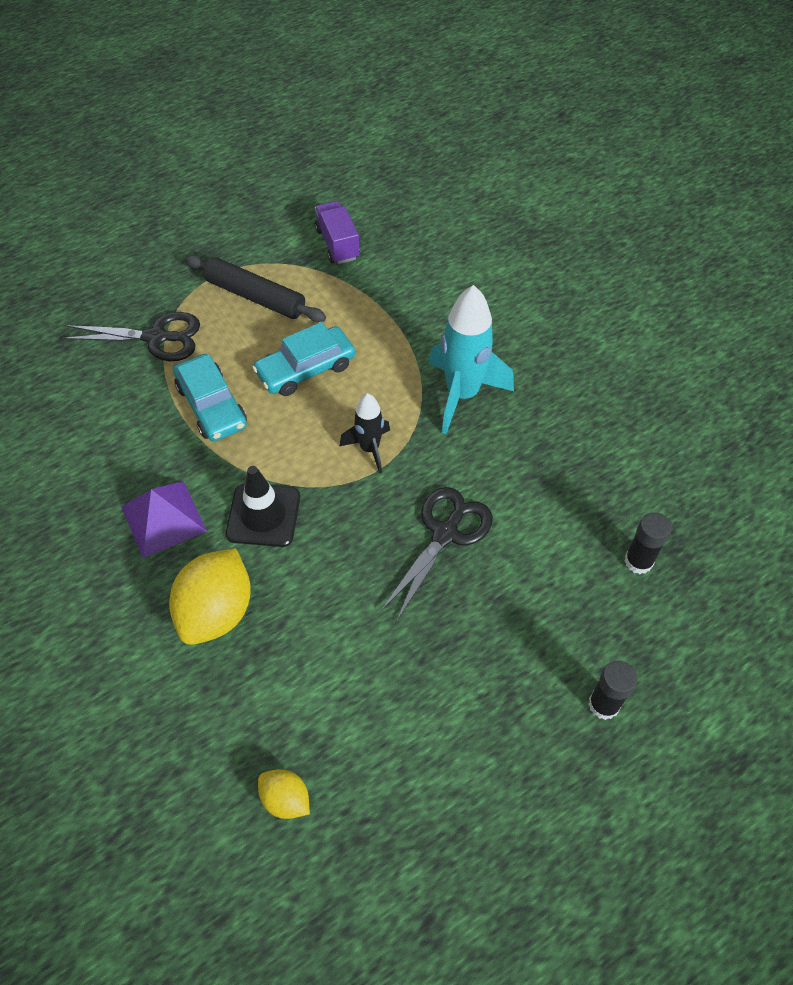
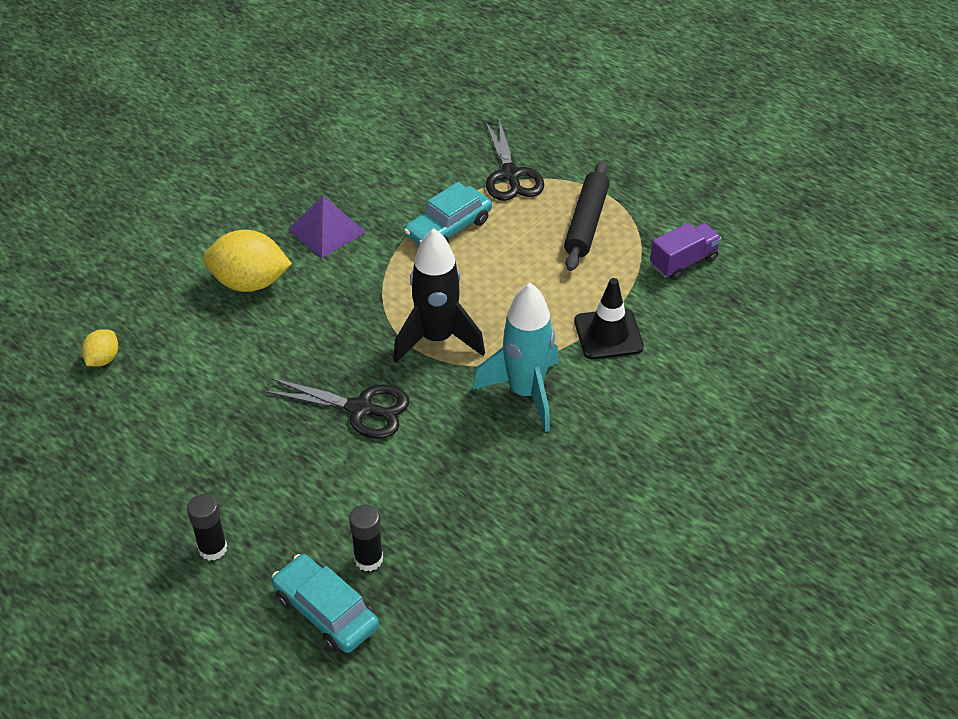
camera: 75 degrees right, 10 degrees down
black traffic cone [226,466,300,547] -> black traffic cone moved to [574,278,644,359]
turquoise car [252,322,355,396] -> turquoise car moved to [272,554,379,653]
black rocket [340,393,390,473] -> black rocket [393,228,485,363], size x1.76

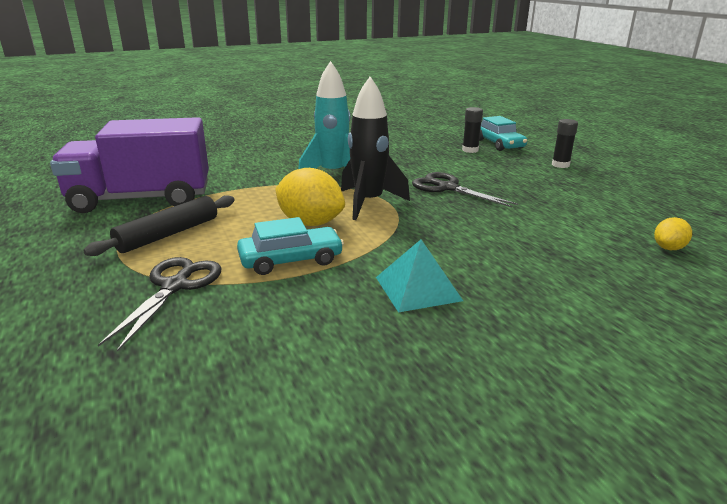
camera: 155 degrees left, 20 degrees down
yellow lemon [203,230,292,292] -> yellow lemon moved to [275,168,345,226]
purple pyramid [287,196,366,258] -> turquoise pyramid [376,239,463,312]
black traffic cone [574,278,644,359] -> none
purple truck [650,223,722,280] -> purple truck [50,117,209,213], size x2.26

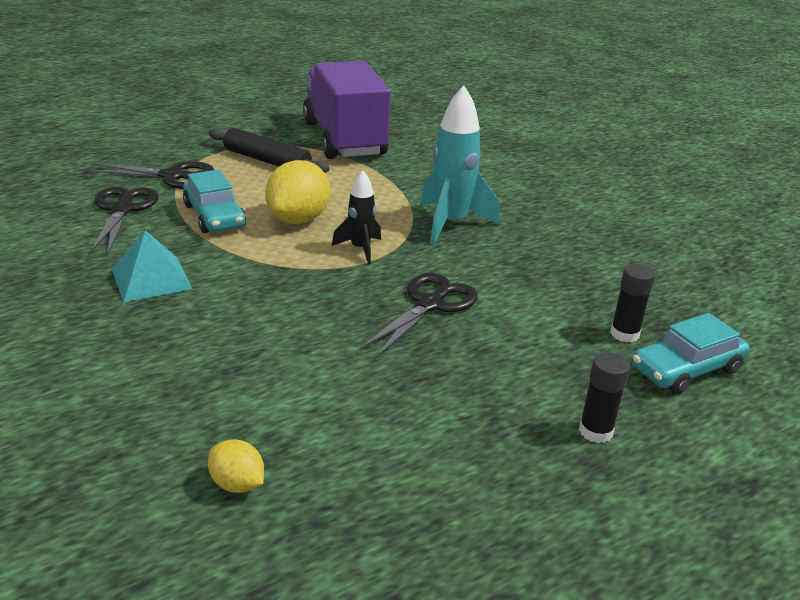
camera: 80 degrees right, 5 degrees up
black rocket [341,77,410,220] -> black rocket [332,170,381,264], size x0.57
none -> black scissors [90,187,159,254]

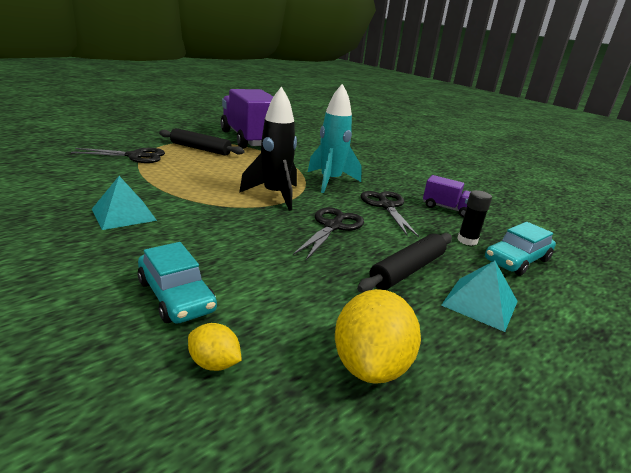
camera: 10 degrees left, 5 degrees down
black scissors [90,187,159,254] -> black scissors moved to [360,191,419,237]
turquoise car [183,169,246,233] -> turquoise car moved to [138,242,217,324]
yellow lemon [265,160,330,224] -> yellow lemon moved to [335,289,421,384]
black rocket [332,170,381,264] -> black rocket [239,86,297,211], size x1.76
black glue stick [579,352,630,443] -> turquoise pyramid [441,260,518,332]
none -> black rolling pin [357,233,452,293]
none -> purple truck [423,175,470,217]

